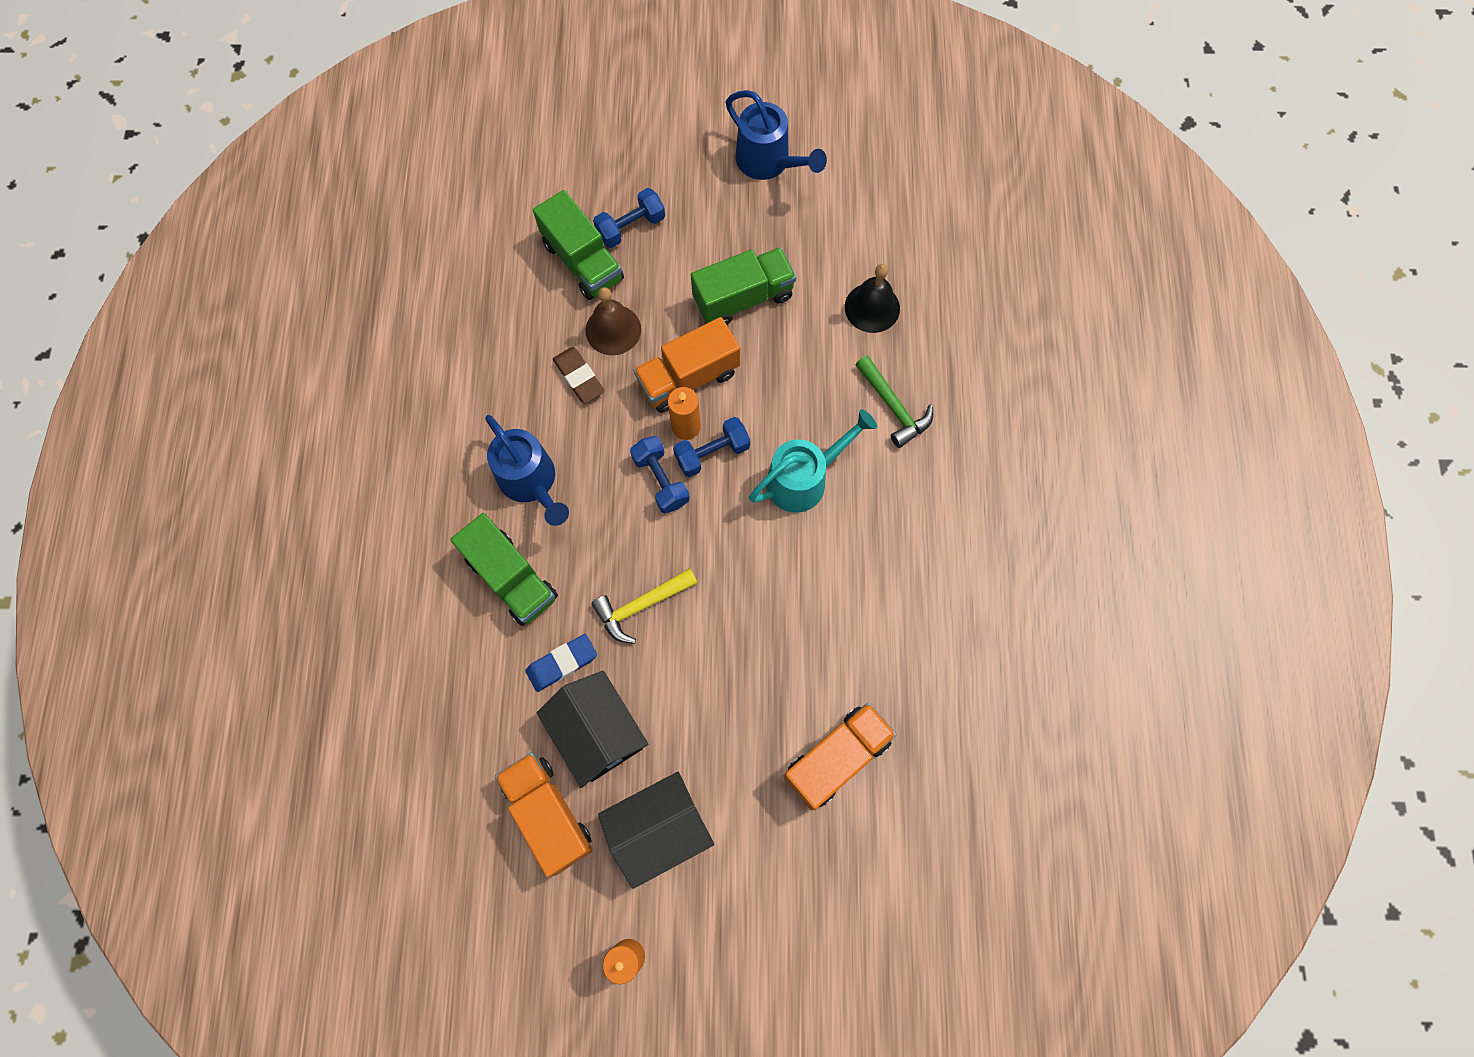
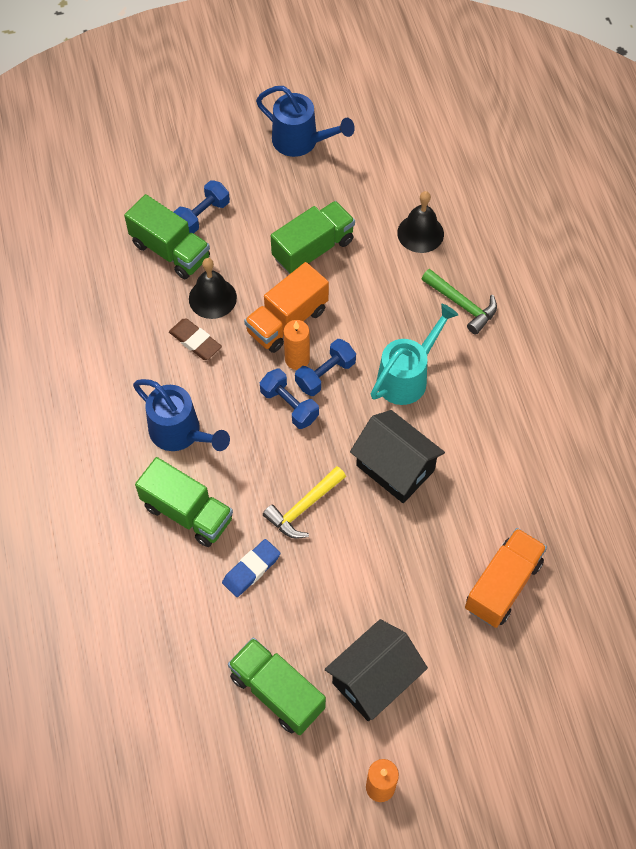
camera: 15 degrees left, 10 degrees down
orange truck [495,753,593,877] -> green truck [228,637,326,735]
black house [537,671,648,788] -> black house moved to [350,410,445,503]
brown bell [586,287,641,355] -> black bell [189,258,237,319]

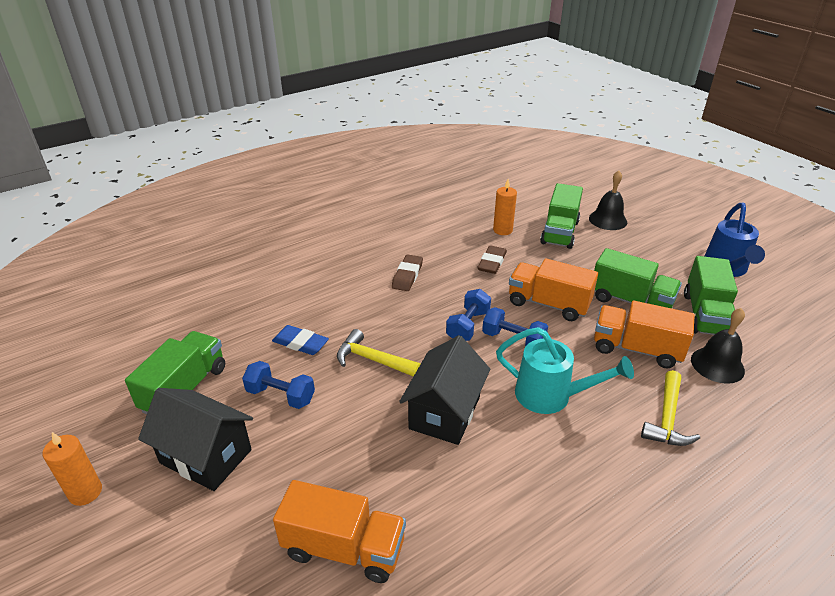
camera: 70 degrees right, 25 degrees down
blue watering can [133,379,230,451] -> brown eraser [392,254,423,291]
green truck [135,457,233,547] -> green truck moved to [684,256,738,335]
blue dumbbell [174,180,230,233] -> blue dumbbell moved to [242,361,315,409]
black bell [189,258,237,319] -> black bell moved to [589,170,627,230]
orange candle [284,320,310,370] -> orange candle moved to [493,179,517,235]
green hammer [422,269,497,335] -> yellow hammer [641,370,700,446]
none -> orange truck [594,301,694,368]

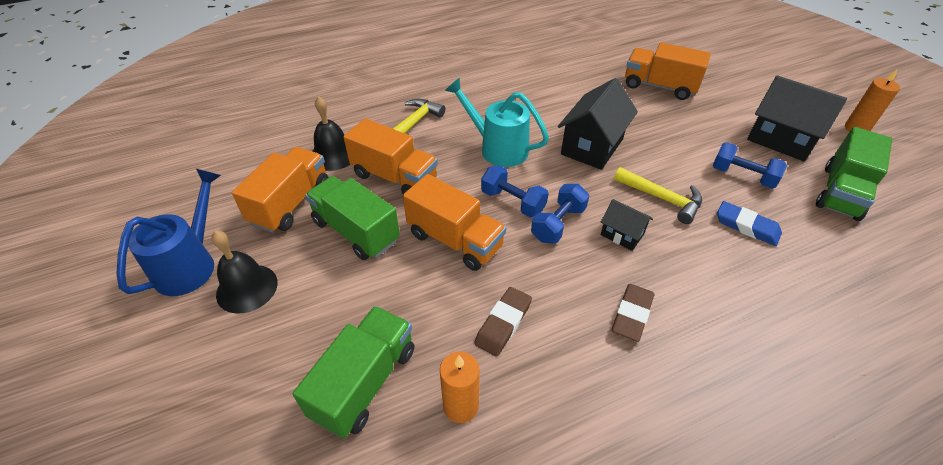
camera: 170 degrees left, 10 degrees up
black bell [589,170,627,230] -> black bell moved to [211,231,278,314]
green truck [684,256,738,335] -> orange truck [232,147,329,233]
none -> black house [600,199,653,251]

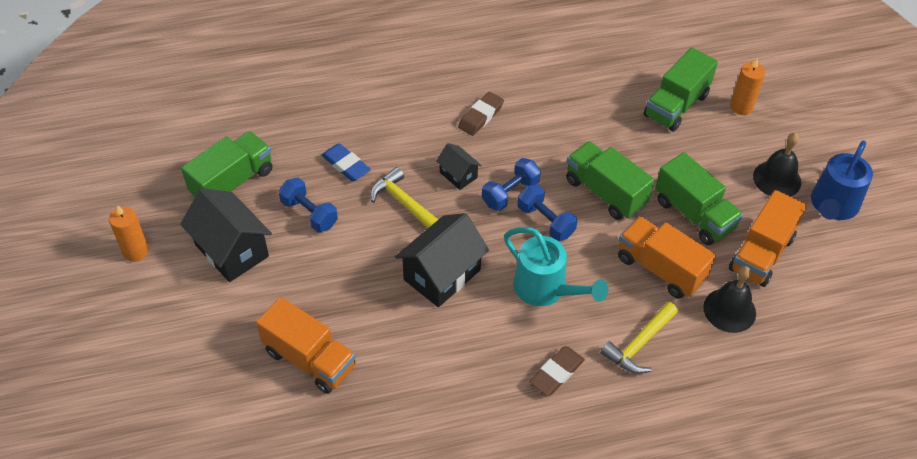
camera: 170 degrees left, 5 degrees up
orange truck [403,174,506,271] -> green truck [566,141,654,220]
orange candle [440,352,480,423] -> orange candle moved to [730,58,765,115]
brown eraser [474,287,532,357] -> brown eraser moved to [529,346,585,396]

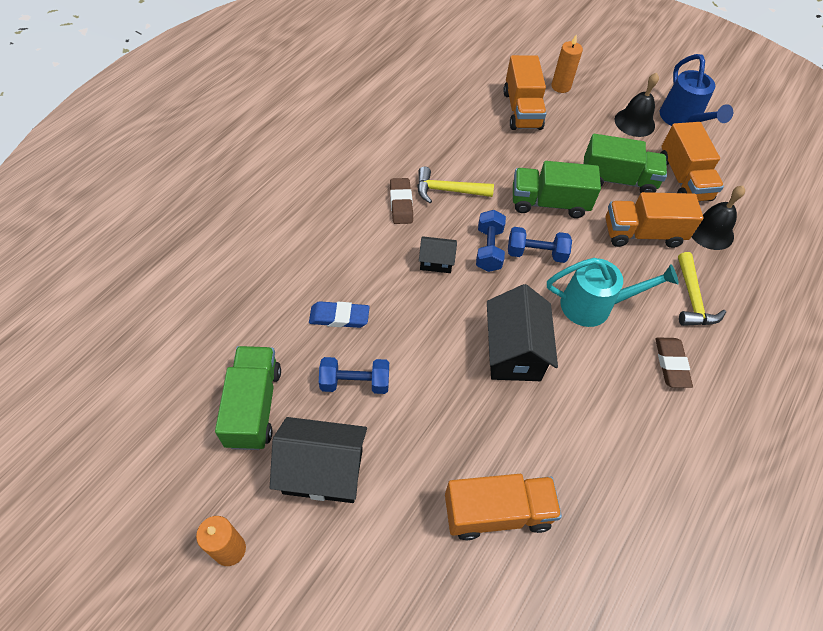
camera: 45 degrees left, 5 degrees up
yellow hammer [370,167,438,228] -> yellow hammer moved to [417,167,494,203]
green truck [644,47,718,131] -> orange truck [503,55,547,130]

